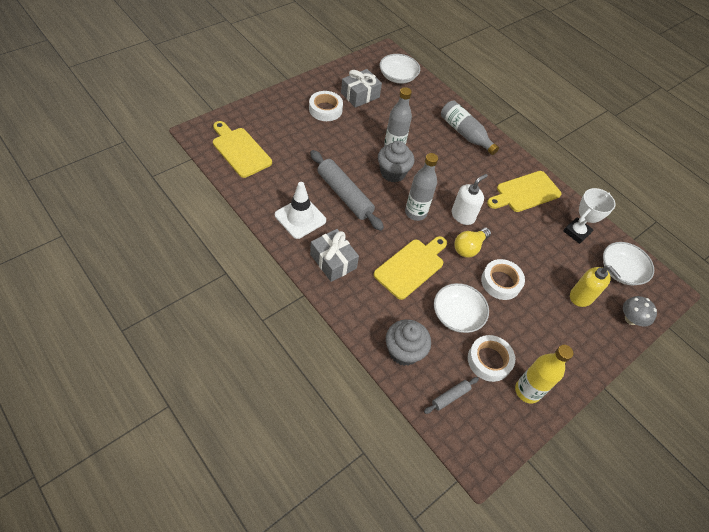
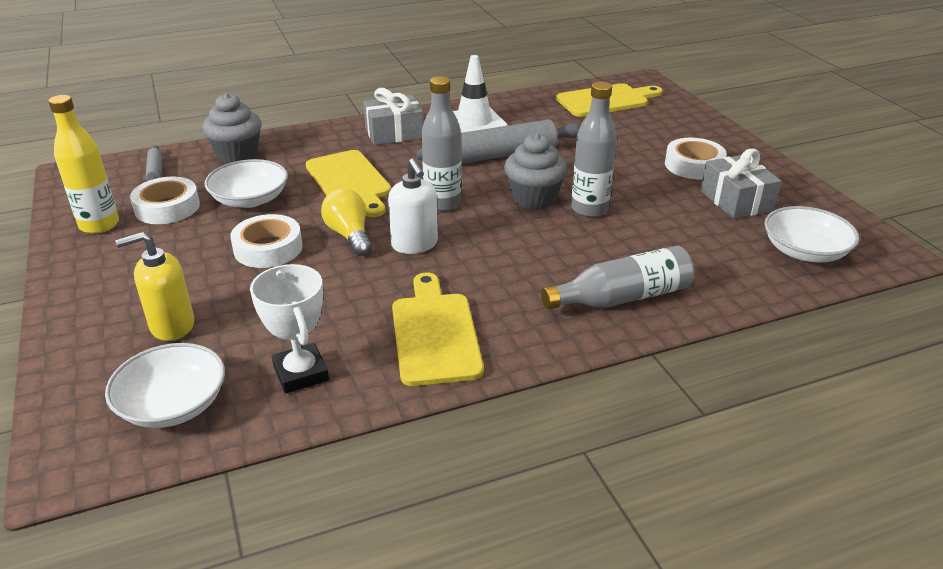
camera: 115 degrees right, 20 degrees down
grey mushroom [623,296,657,327] -> none

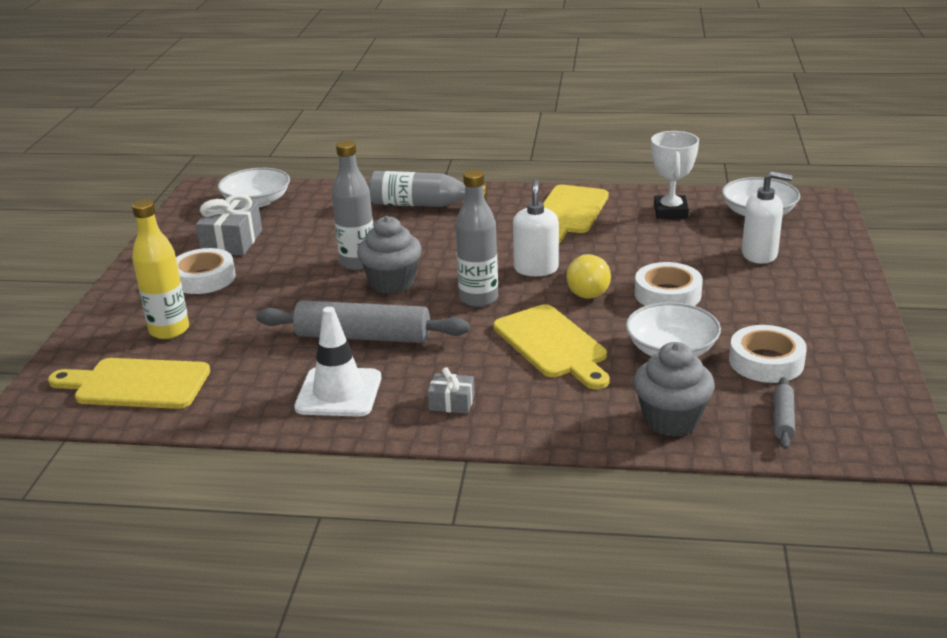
camera: 150 degrees left, 5 degrees down
yellow bottle [48,95,119,234] -> yellow bottle moved to [132,199,189,339]
yellow soap dispenser [115,232,194,341] -> white soap dispenser [742,171,792,264]
yellow cutting board [306,150,391,217] -> yellow cutting board turned 150 degrees clockwise [493,304,609,389]
grey gift [363,88,423,145] -> grey gift [428,367,475,414], size x0.56

